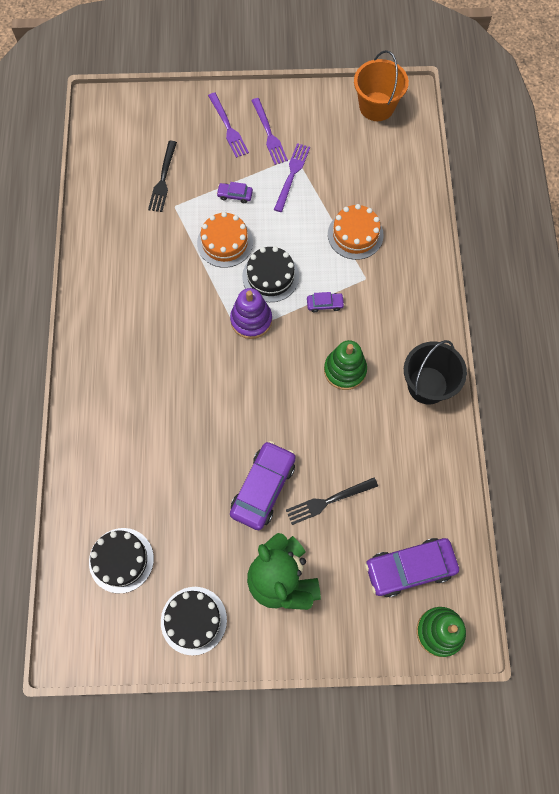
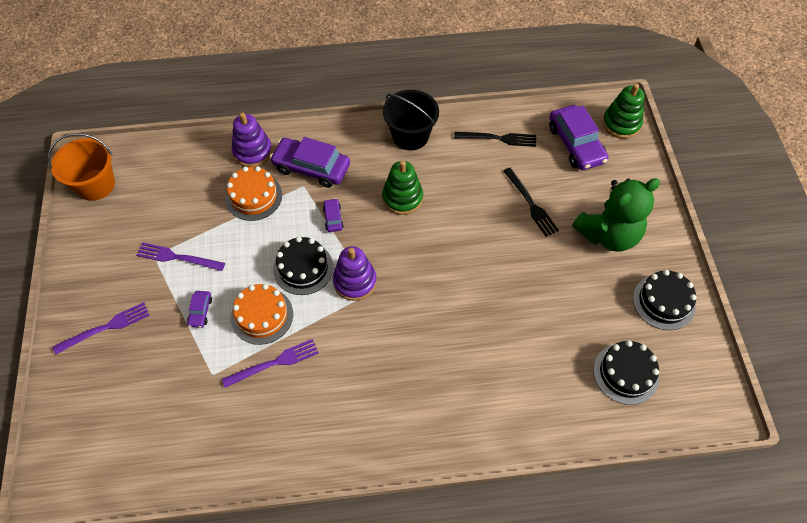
camera: 95 degrees left, 10 degrees down
black fork [148,141,177,212] -> black fork moved to [454,132,536,147]
purple car [230,441,296,530] -> purple car moved to [270,137,350,188]
purple fork [251,98,288,165] -> purple fork moved to [222,339,319,388]
none -> purple stacking toy [232,112,272,167]

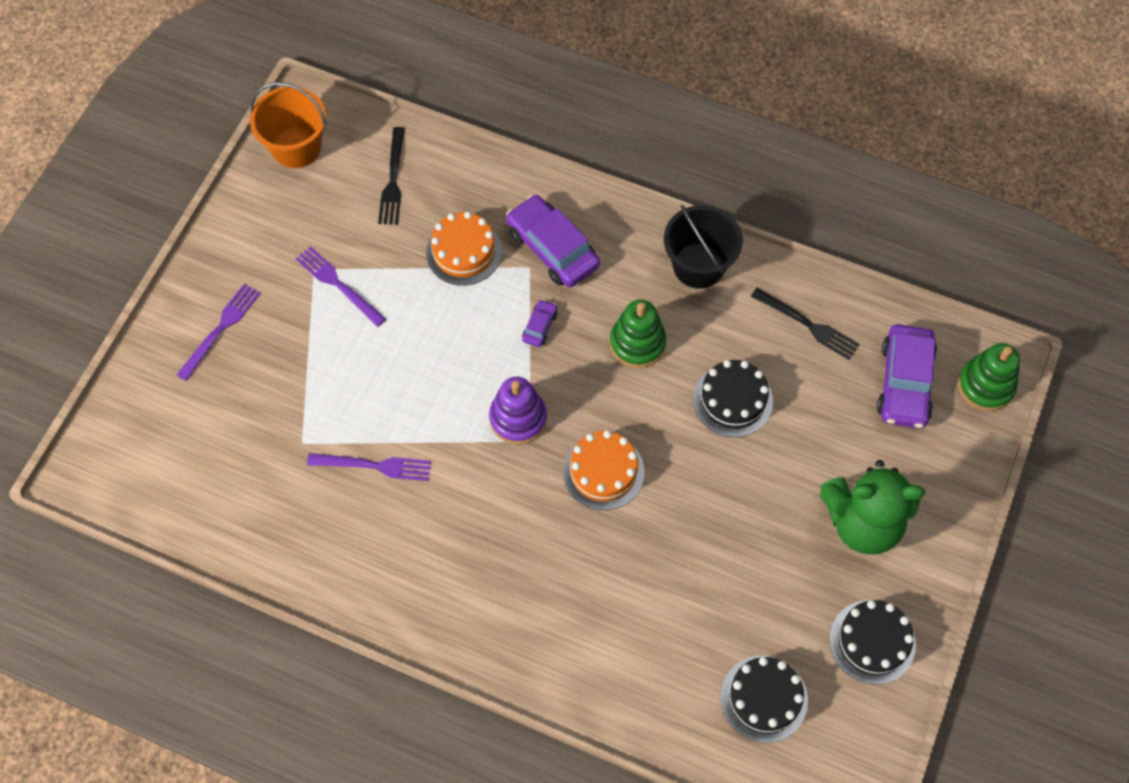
camera: 30 degrees right, 5 degrees up
purple fork [53,302,150,354] -> purple fork turned 60 degrees counterclockwise [177,283,261,381]
purple car [187,291,212,328] -> none
orange cake [231,284,293,345] -> orange cake moved to [563,430,644,510]
purple stacking toy [232,112,272,167] -> none
black cake [273,236,333,295] -> black cake moved to [693,360,773,437]
black fork [503,168,559,237] -> black fork moved to [378,127,405,225]

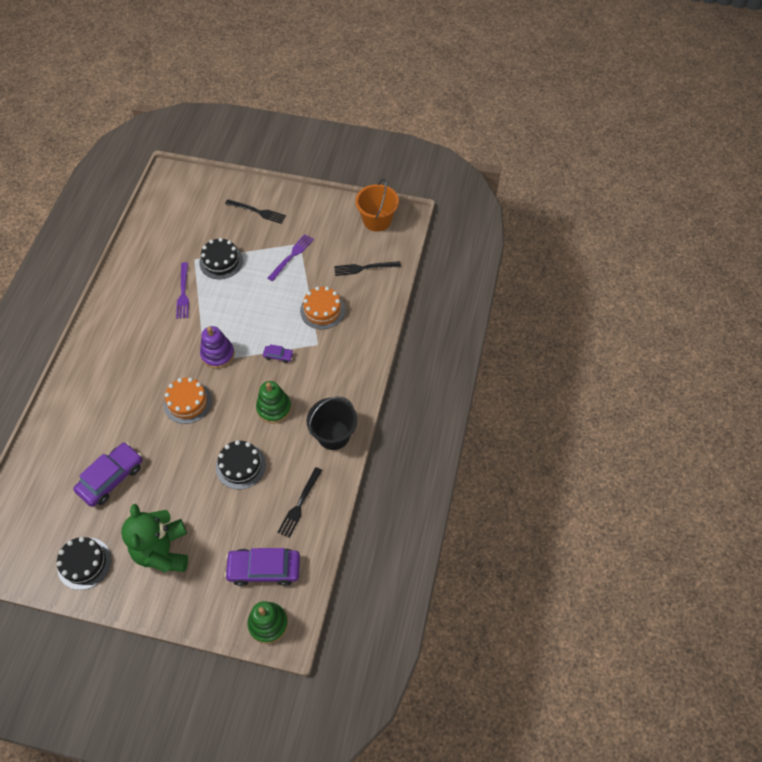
camera: 80 degrees right, 5 degrees down
purple fork [177,283,261,381] -> black fork [225,199,286,224]
purple car [506,195,600,287] -> purple car moved to [73,442,142,507]
black cake [721,656,808,743] -> black cake moved to [199,238,243,279]

